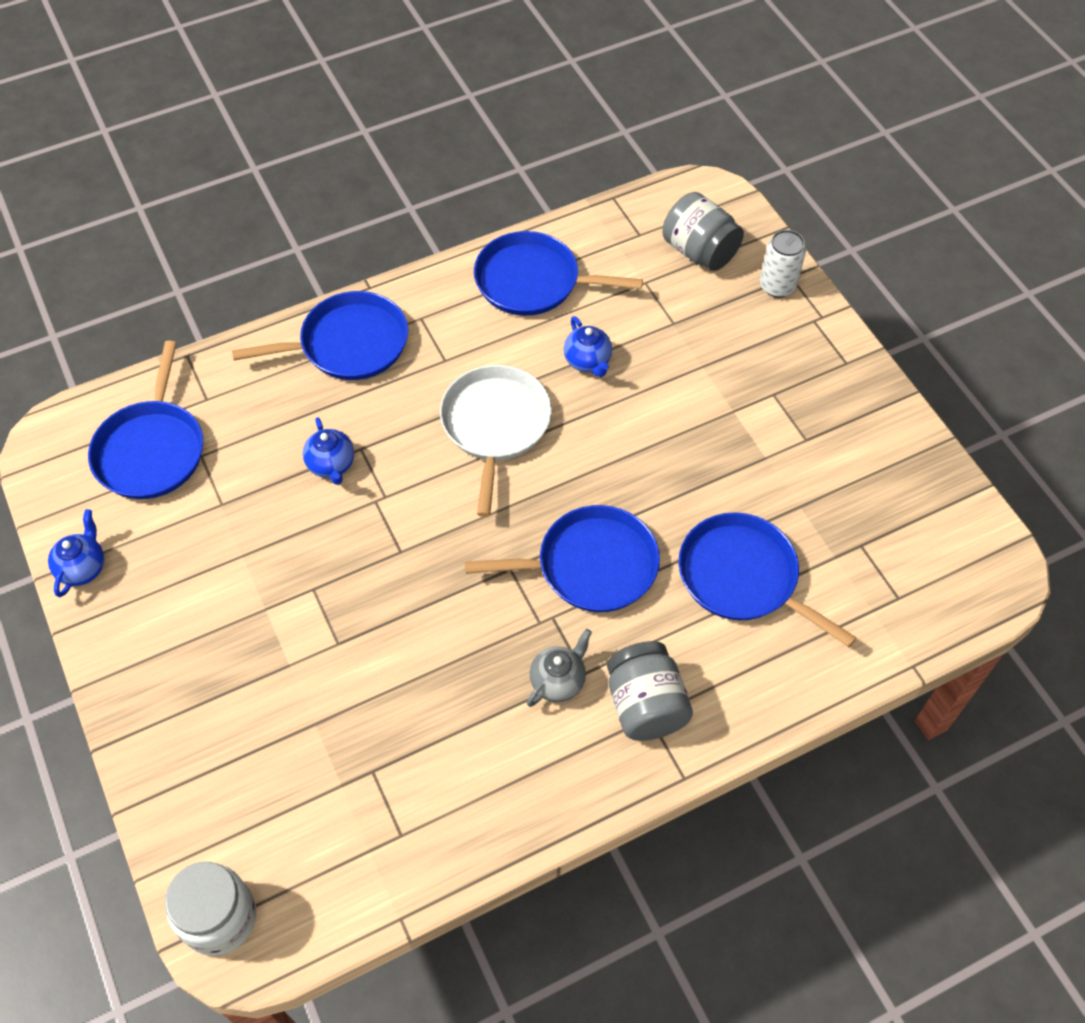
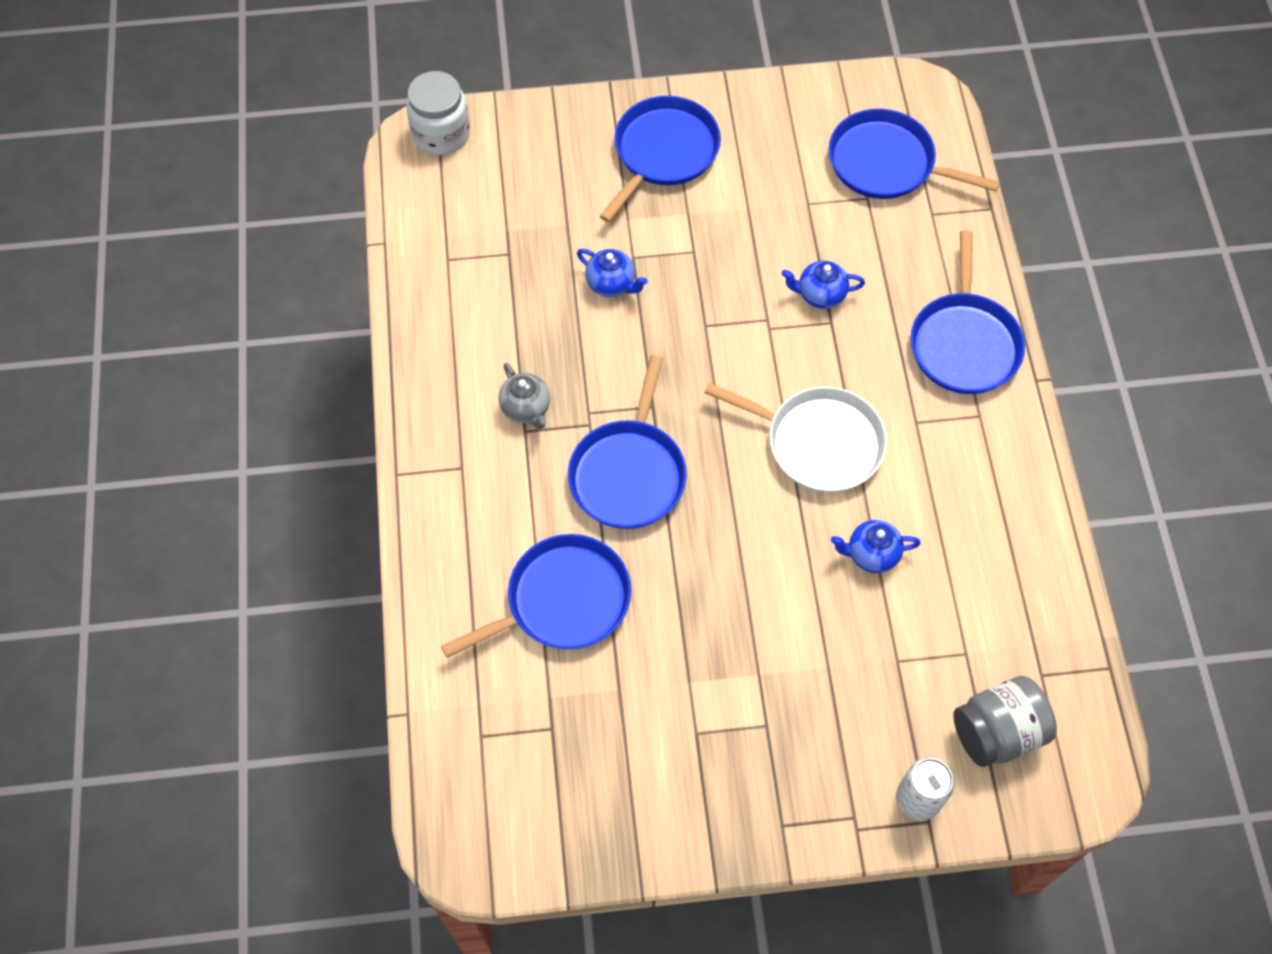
camera: 110 degrees right, 5 degrees up
blue teapot [48,509,104,597] -> blue teapot moved to [577,248,648,297]
blue pan [474,231,643,316] -> blue pan moved to [599,96,721,222]
grey jar [607,641,693,741] -> none

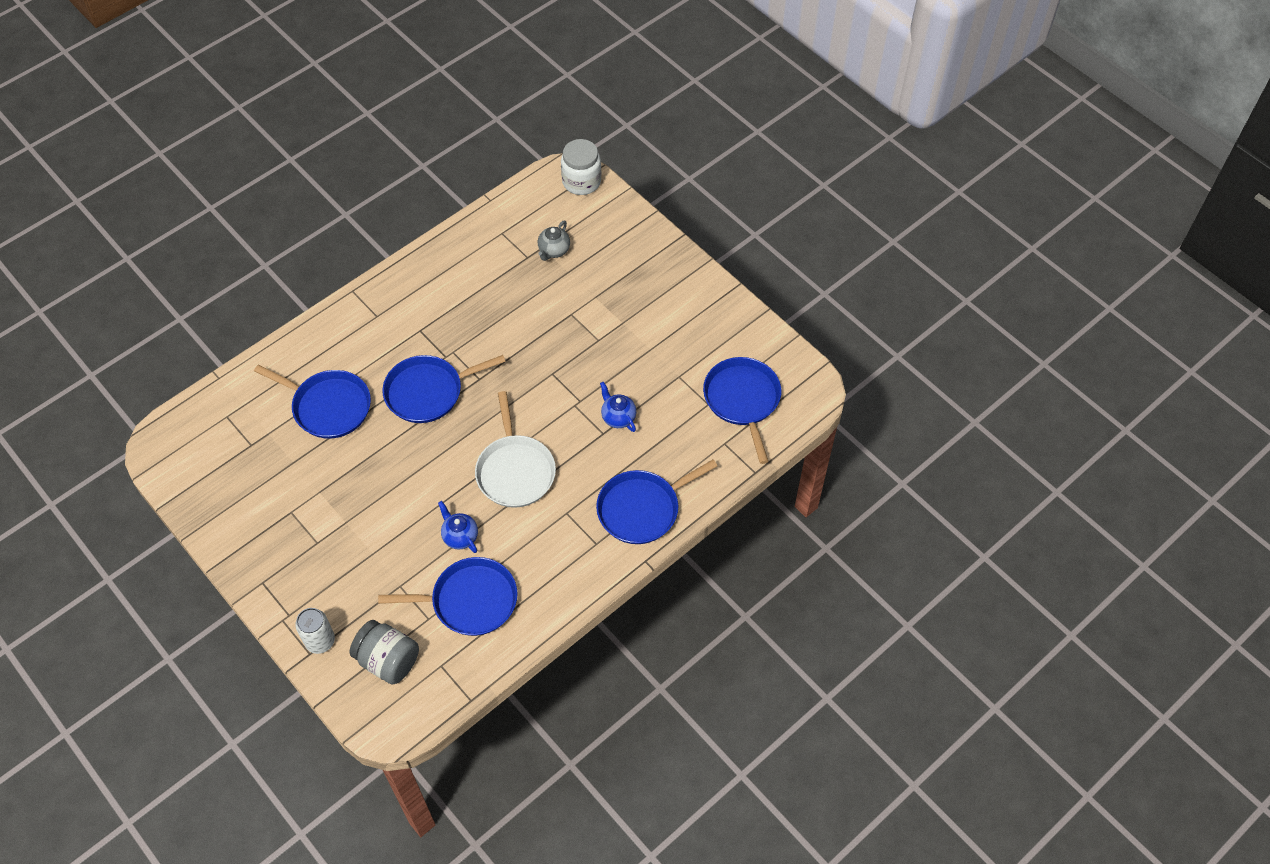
camera: 55 degrees right, 5 degrees down
grey teapot [498,363,550,429] -> grey teapot moved to [538,221,570,261]
blue teapot [577,248,648,297] -> none
blue pan [599,96,721,222] -> blue pan moved to [378,557,518,636]

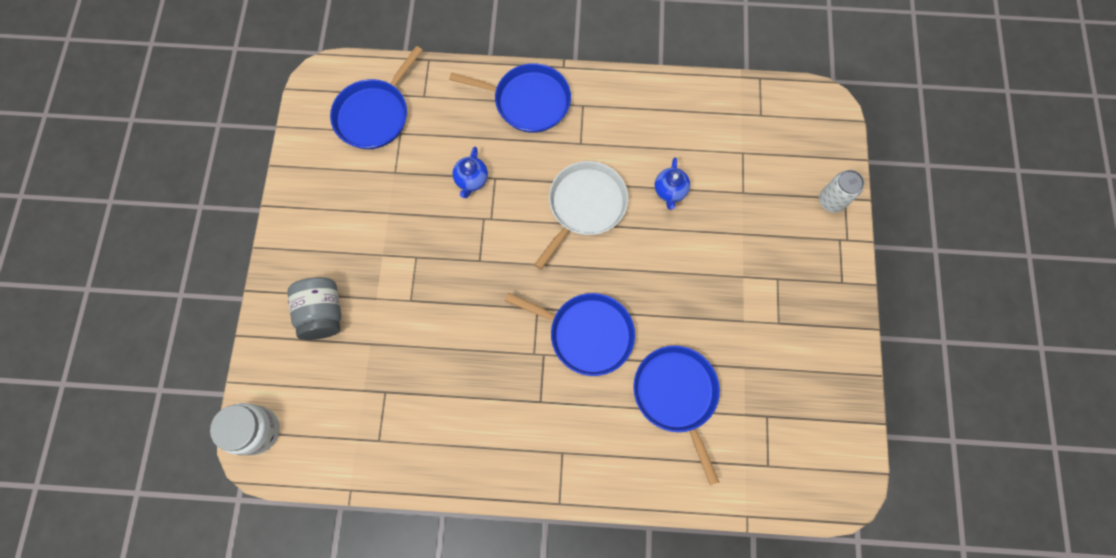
camera: 135 degrees left, 15 degrees up
grey jar [350,620,419,684] -> grey jar moved to [287,277,341,340]
blue pan [378,557,518,636] -> none
grey teapot [538,221,570,261] -> none

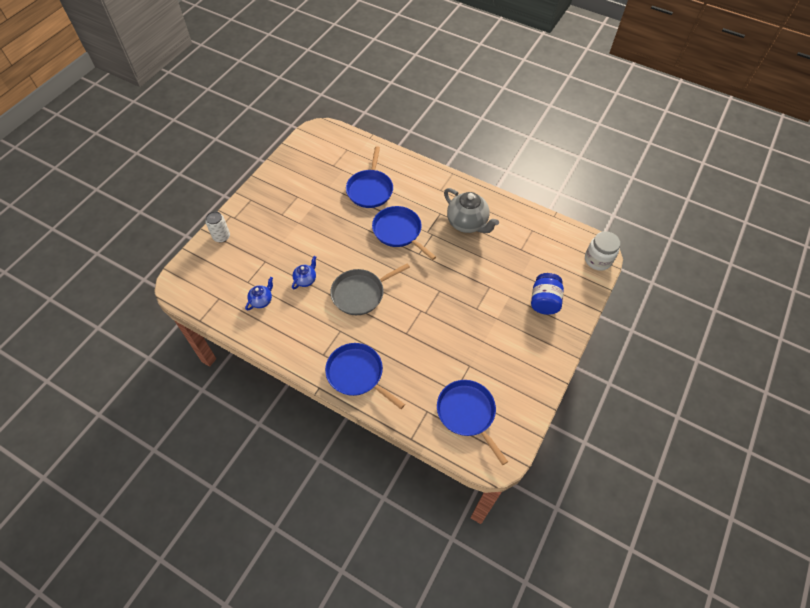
camera: 155 degrees left, 15 degrees down
grey jar [287,277,341,340] -> blue jar [531,273,564,315]
blue pan [330,46,422,149] -> blue pan turned 90 degrees counterclockwise [437,380,508,465]
blue teapot [452,147,488,198] -> blue teapot moved to [245,277,273,311]
white pan [534,161,628,270] -> grey pan [330,263,410,315]
none -> grey teapot [444,188,499,233]

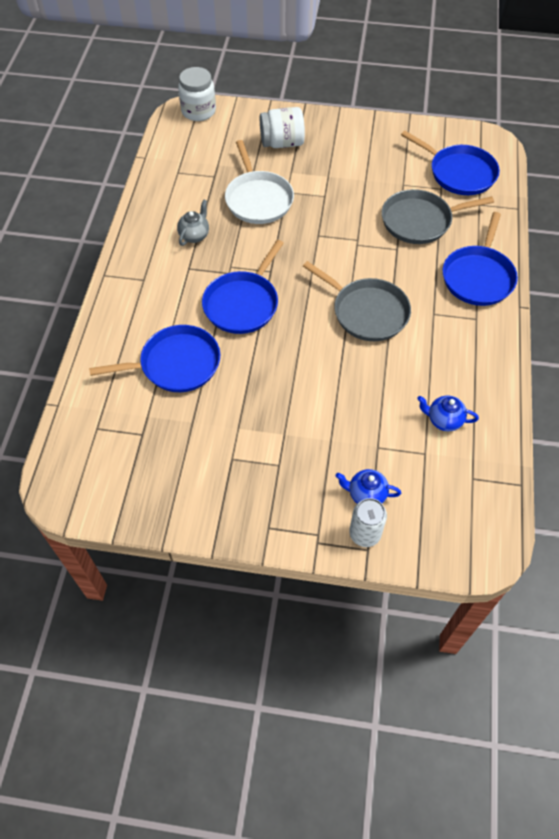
camera: 110 degrees left, 0 degrees up
blue teapot [292,256,316,289] -> blue teapot moved to [336,469,401,504]
blue pan [437,380,508,465] -> blue pan turned 90 degrees counterclockwise [401,131,500,195]
grey teapot [444,188,499,233] -> grey teapot [177,199,209,246], size x0.52
blue jar [531,273,564,315] -> white jar [260,107,305,148]
none -> white pan [225,140,294,224]
none -> grey pan [382,189,494,244]

